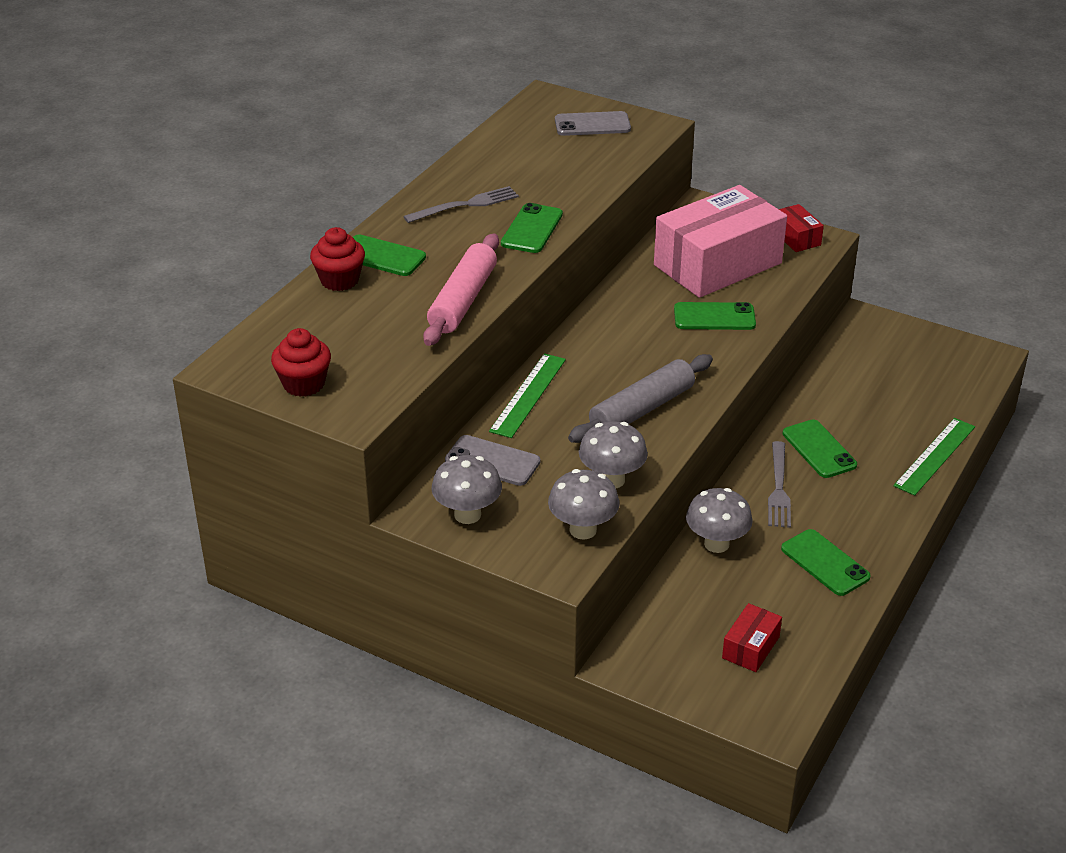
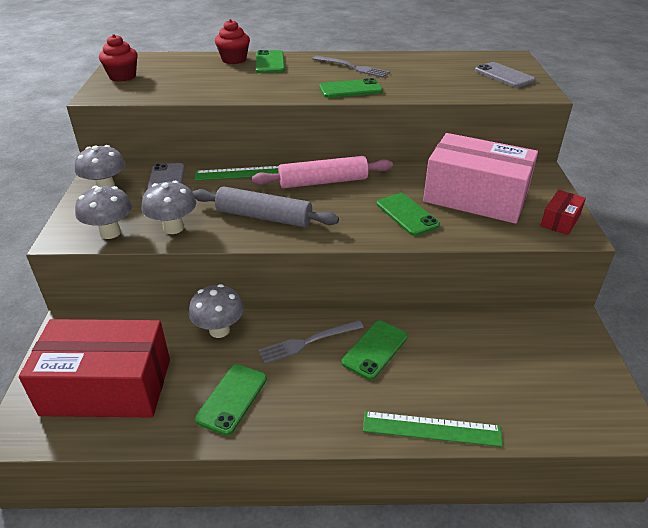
camera: 60 degrees right, 0 degrees up
pink rolling pin [423,234,499,346] -> pink rolling pin moved to [252,156,393,188]
red box [722,603,782,672] -> red box [19,319,170,417], size x2.35

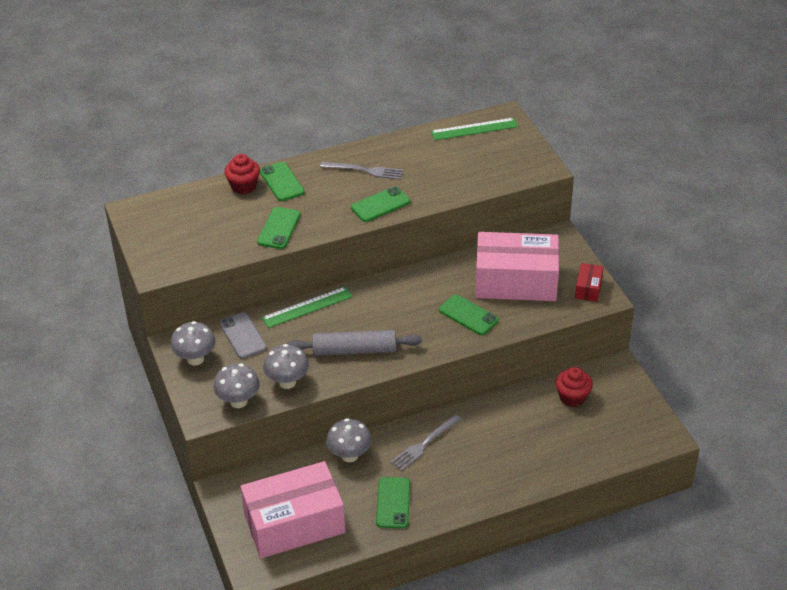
camera: 20 degrees left, 5 degrees up
red box [19,319,170,417] -> pink box [240,461,345,558]
red cupcake [99,34,138,82] -> red cupcake moved to [555,367,593,407]
pink rolling pin [252,156,393,188] -> none
green phone [342,321,408,380] -> green phone moved to [257,207,301,249]
green ruler [363,411,503,447] -> green ruler moved to [431,118,518,140]
grey phone [475,62,535,87] -> none

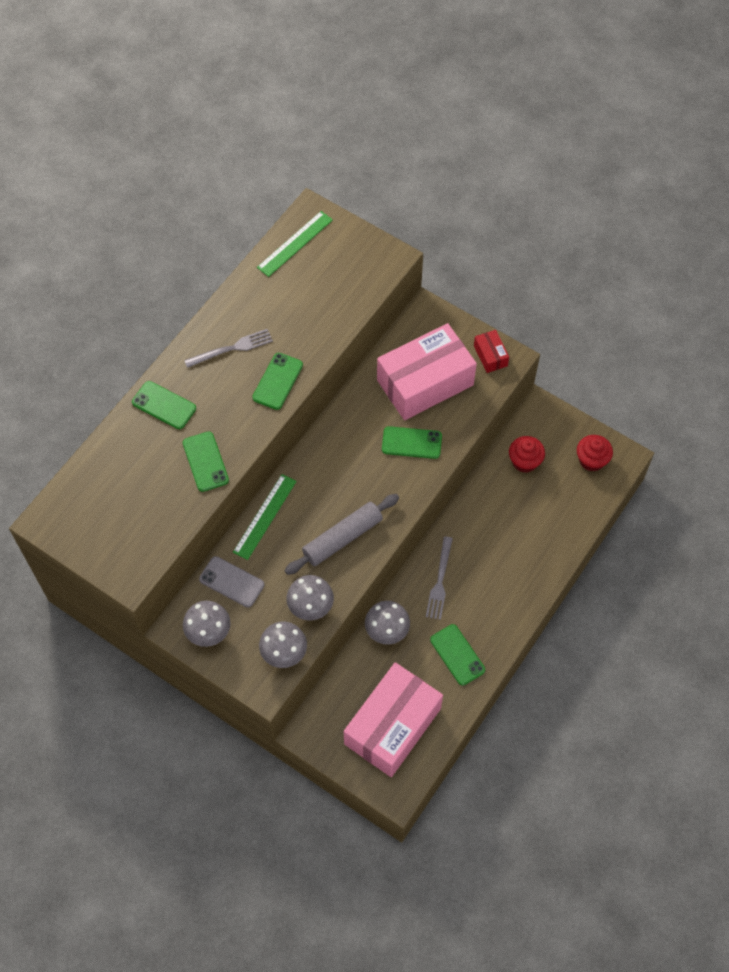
camera: 35 degrees left, 20 degrees up
red cupcake [224,154,260,194] -> red cupcake moved to [577,435,613,472]

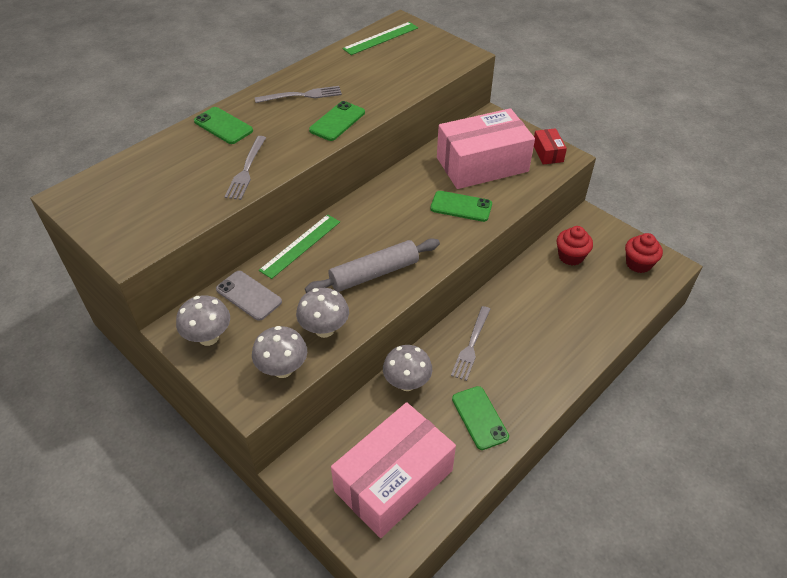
camera: 10 degrees right, 15 degrees down
green phone [183,432,229,492] -> grey fork [225,136,266,200]

